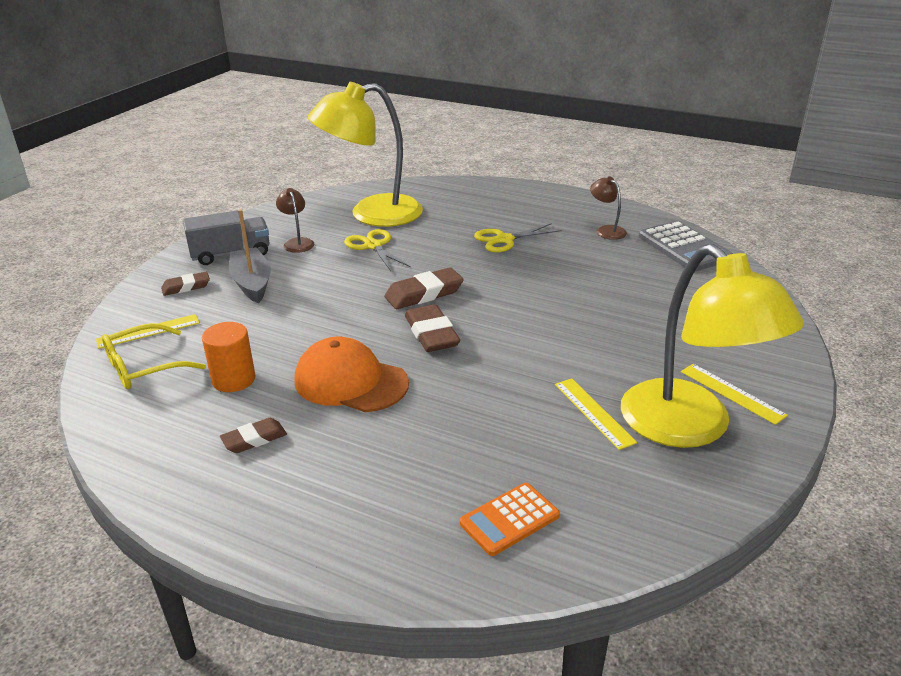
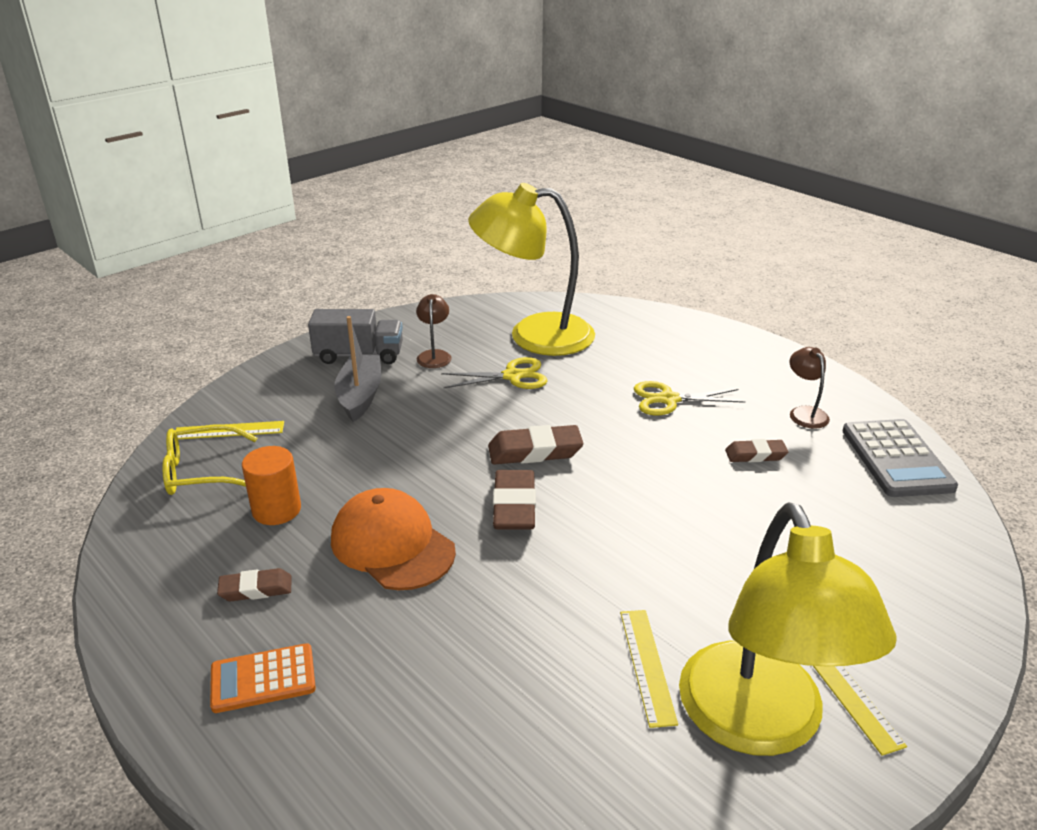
camera: 20 degrees right, 0 degrees up
brown eraser [161,272,210,296] -> brown eraser moved to [725,439,788,462]
yellow scissors [344,229,411,271] -> yellow scissors turned 90 degrees clockwise [441,357,547,389]
orange calculator [459,483,560,556] -> orange calculator moved to [210,643,316,713]

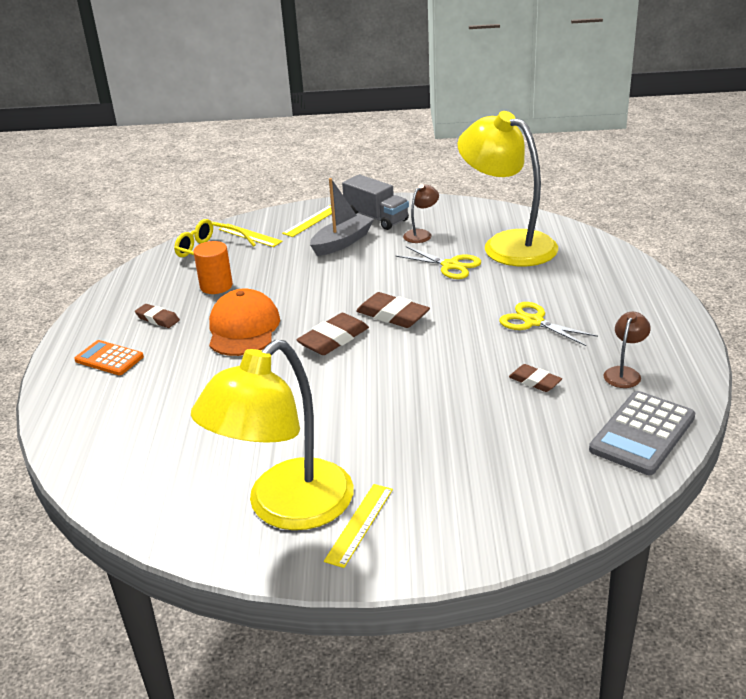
camera: 45 degrees right, 0 degrees up
yellow ruler [620,610,678,728] -> yellow ruler moved to [282,205,332,237]

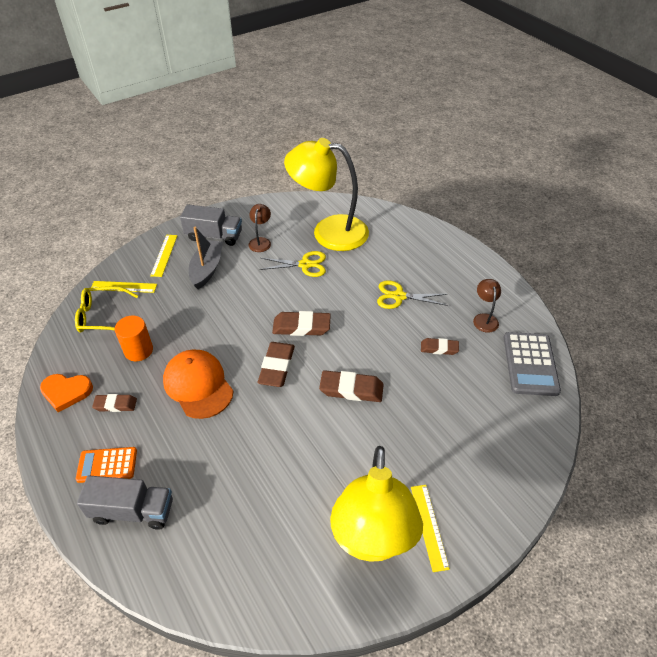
camera: 35 degrees left, 15 degrees up
none -> orange heart [40,374,93,412]
none -> grey truck [77,475,173,530]
none -> brown eraser [319,370,384,402]

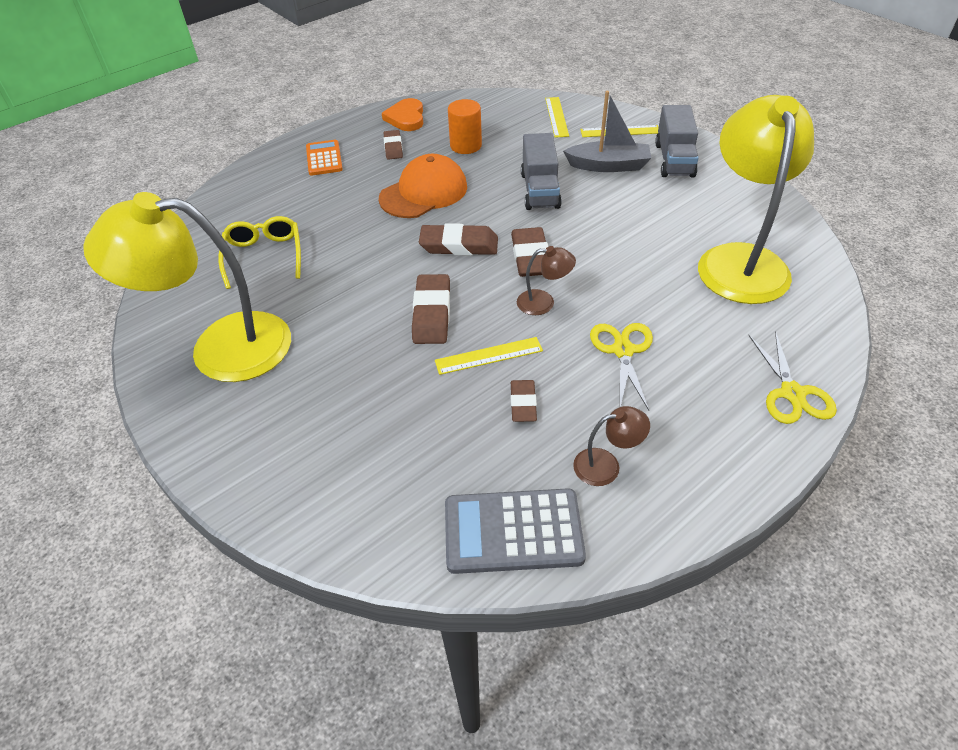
camera: 85 degrees right, 0 degrees up
yellow glasses [75,286,138,333] -> yellow glasses moved to [218,216,301,289]
grey truck [77,475,173,530] -> grey truck moved to [521,133,562,210]
brown lamp [248,204,271,252] -> brown lamp moved to [517,246,576,315]
yellow scissors [259,251,326,277] -> yellow scissors moved to [748,331,837,424]
yellow ruler [411,485,450,572] -> yellow ruler moved to [435,337,543,375]

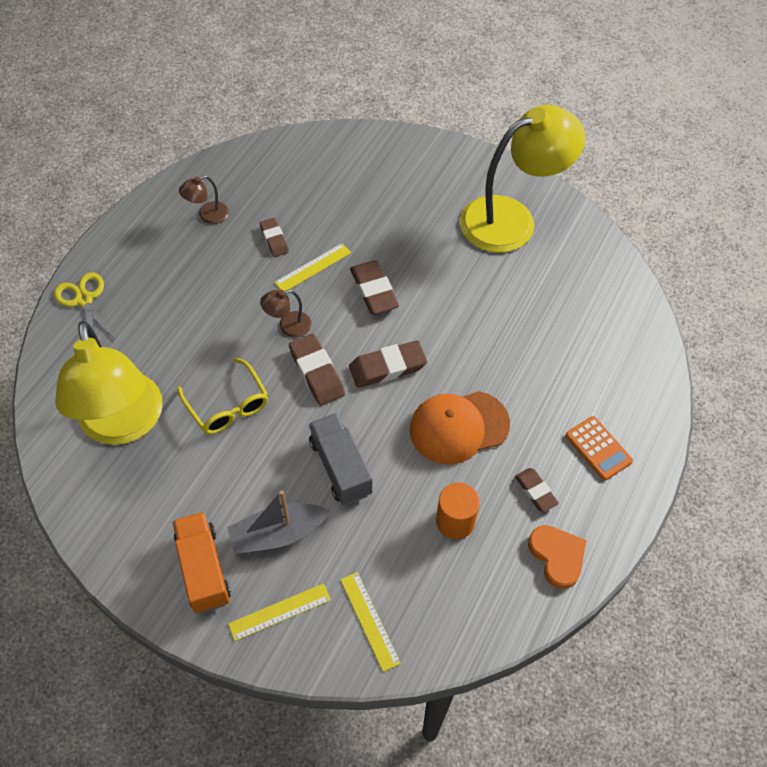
camera: 155 degrees right, 10 degrees up
yellow glasses [218,216,301,289] -> yellow glasses moved to [177,358,268,434]
orange cap [379,154,467,218] -> orange cap turned 45 degrees clockwise [410,391,510,465]
grey calculator [445,488,586,574] -> none
yellow scissors [590,323,653,410] -> none
grey truck [655,105,699,177] -> orange truck [172,512,231,613]

